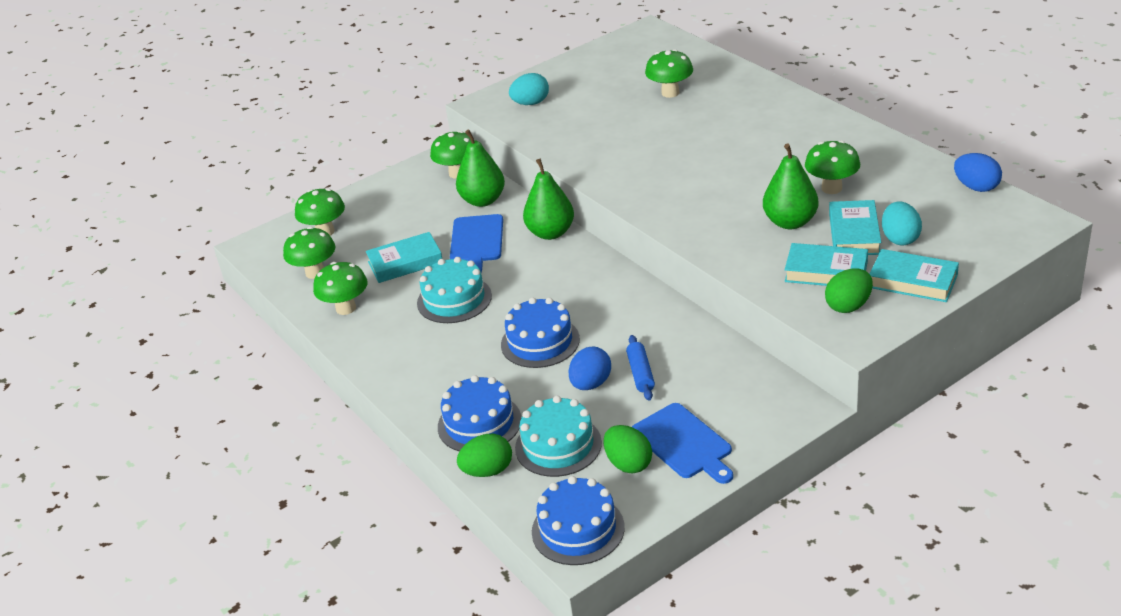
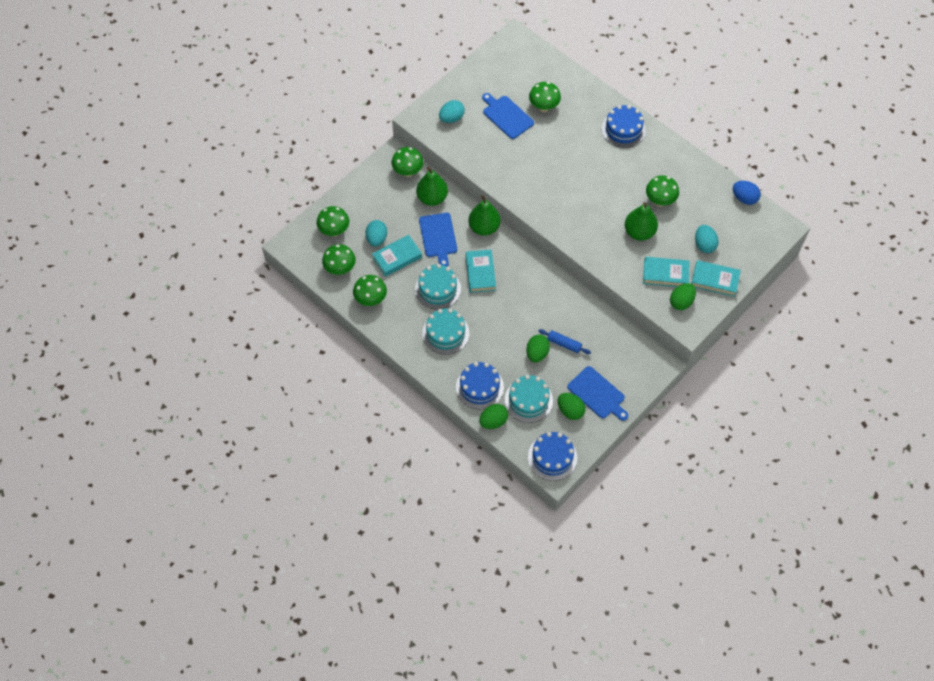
camera: 15 degrees left, 25 degrees up
blue cake [501,297,580,368] -> blue cake moved to [601,105,646,148]
blue egg [569,347,611,390] -> green egg [526,335,550,363]
blue rolling pin [626,335,655,401] -> blue rolling pin turned 45 degrees counterclockwise [539,329,591,354]
turquoise book [829,200,881,255] -> turquoise book moved to [466,250,496,293]
none -> turquoise egg [365,220,387,247]
none -> turquoise cake [422,309,469,355]
none -> blue cutting board [482,93,534,139]

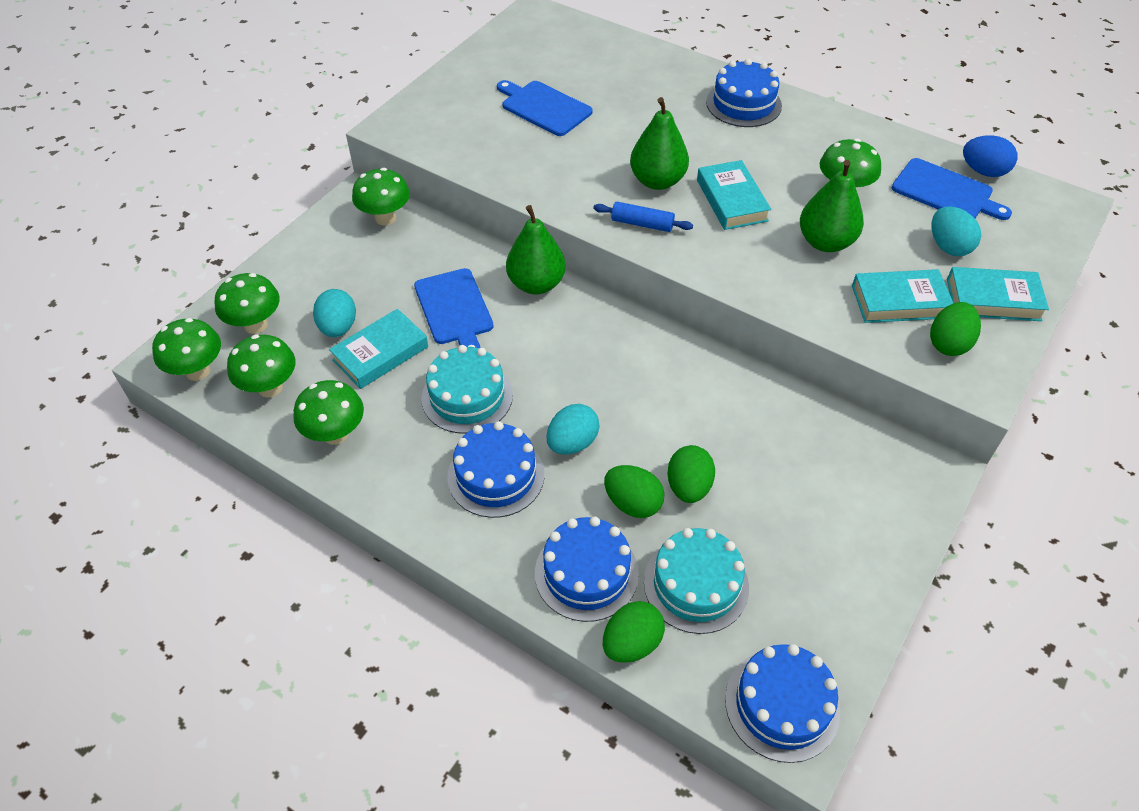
camera: 10 degrees left, 10 degrees down
green pear [416,167,448,206] -> green pear moved to [630,97,689,190]
turquoise cake [422,309,469,355] -> blue cake [447,421,544,518]
turquoise egg [439,100,465,123] -> turquoise egg moved to [547,404,599,455]
turquoise book [466,250,496,293] -> turquoise book moved to [697,160,771,230]
green mushroom [529,82,561,112] -> green mushroom moved to [152,318,221,381]
blue rolling pin [539,329,591,354] -> blue rolling pin moved to [593,202,693,232]
green egg [558,393,585,420] -> green egg moved to [604,465,664,518]
blue cutting board [567,366,628,421] -> blue cutting board moved to [892,158,1012,220]

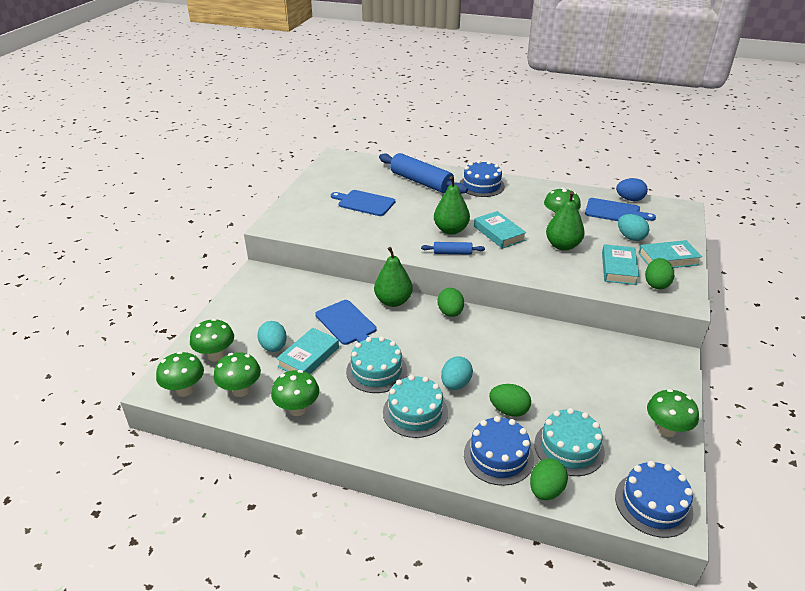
camera: 15 degrees left, 15 degrees down
green mushroom [352,168,410,225] -> green mushroom moved to [647,389,699,437]
blue cake [447,421,544,518] -> turquoise cake [383,375,448,438]
green egg [667,445,715,503] -> green egg moved to [437,288,464,317]
turquoise book [852,269,953,323] -> turquoise book turned 60 degrees counterclockwise [602,244,639,285]
none -> blue rolling pin [379,153,468,194]

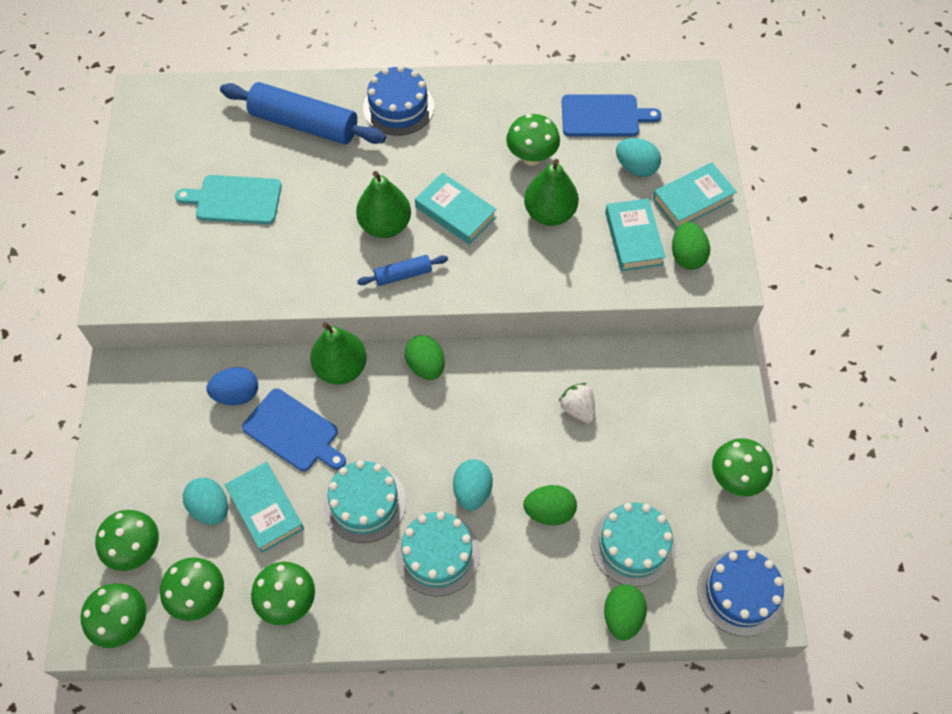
camera: 20 degrees left, 25 degrees up
turquoise book [276,328,339,374] -> turquoise book turned 45 degrees counterclockwise [225,462,304,553]
blue cutting board [331,190,395,216] -> turquoise cutting board [175,175,282,224]
blue cake [464,416,534,486] -> none
blue egg [616,178,648,201] -> blue egg moved to [206,367,258,405]
none -> white strawberry [559,383,595,423]

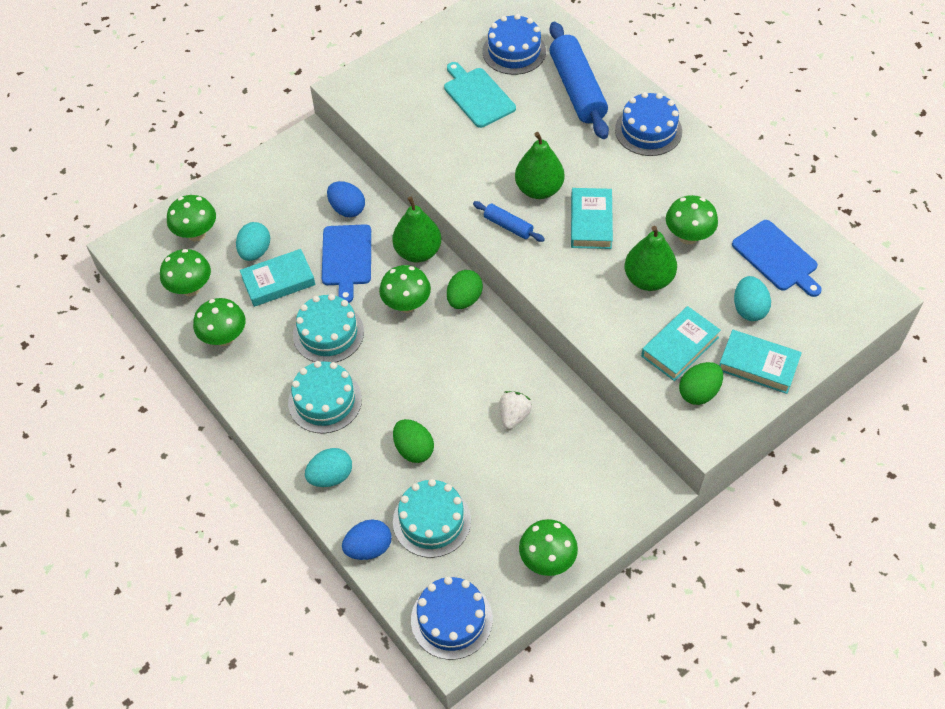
camera: 55 degrees right, 5 degrees down
green mushroom [81,583,147,648] -> green mushroom moved to [379,265,431,313]
turquoise book [225,462,304,553] -> turquoise book turned 45 degrees clockwise [240,249,315,307]
turquoise egg [453,459,493,511] -> turquoise egg moved to [305,448,352,487]
green egg [604,584,647,641] -> blue egg [342,519,392,560]
none -> blue cake [483,14,546,75]

